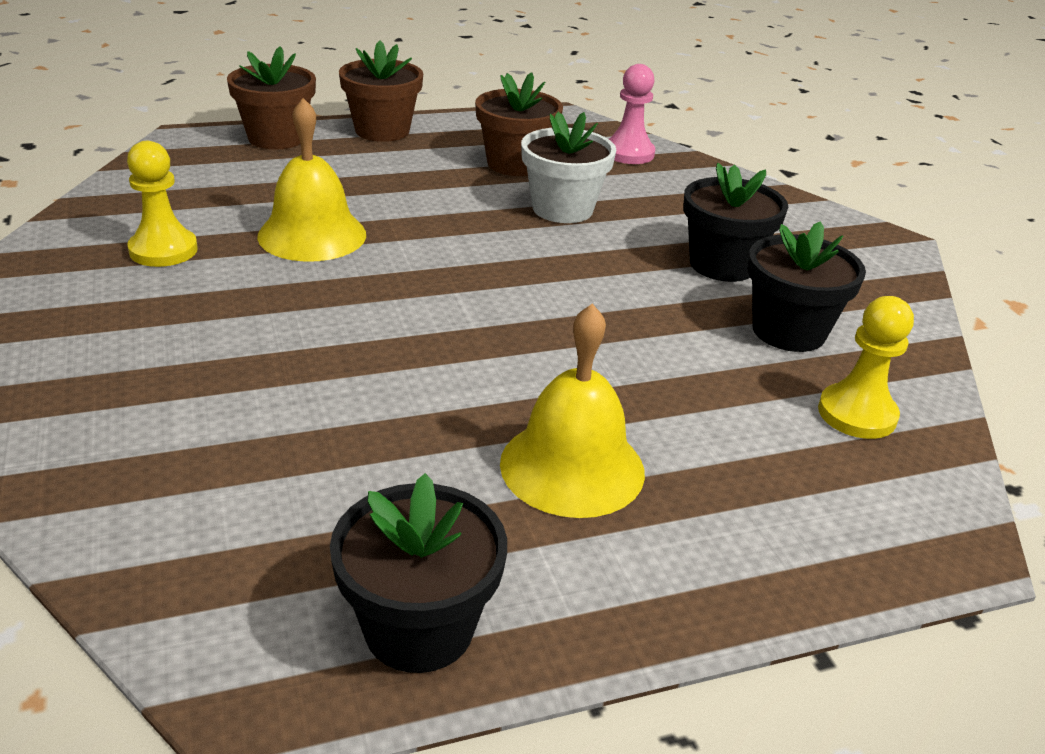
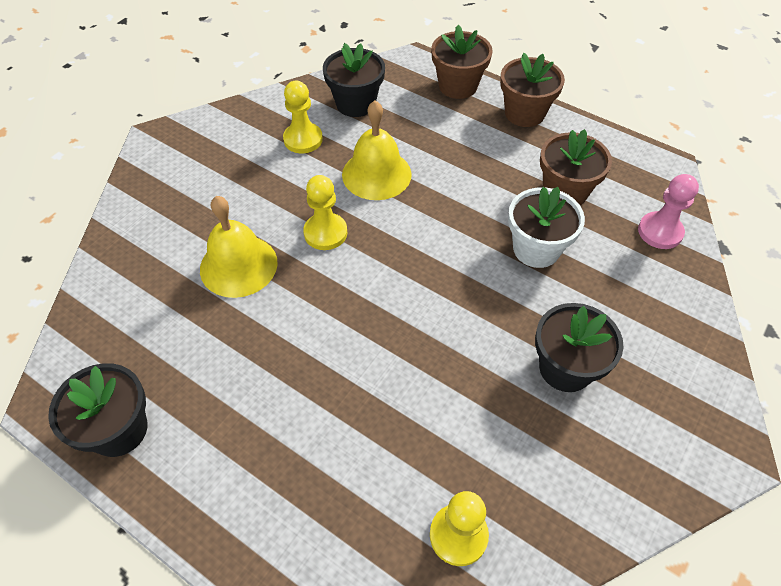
camera: 55 degrees right, 20 degrees up
yellow bell [500,303,645,518] -> yellow bell moved to [200,196,278,298]
black flower pot [748,222,866,352] -> black flower pot moved to [323,43,385,117]
none -> yellow pawn [303,175,347,250]

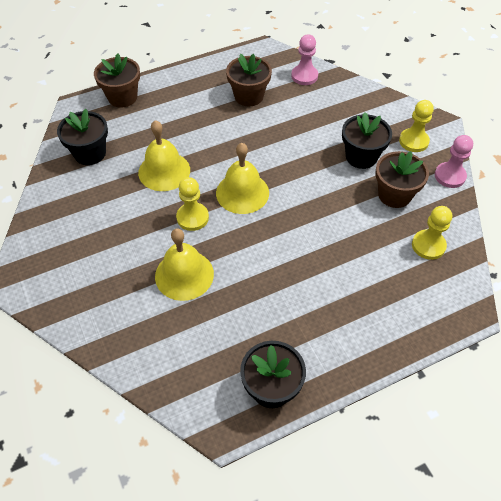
camera: 60 degrees left, 0 degrees up
yellow pawn [283,81,323,153] -> yellow pawn moved to [399,100,434,152]
brown flower pot [500,53,565,127] -> brown flower pot moved to [375,151,429,208]
white flower pot [508,187,585,268] -> none
none -> yellow bell [216,143,269,214]
none -> pink pawn [435,135,473,188]

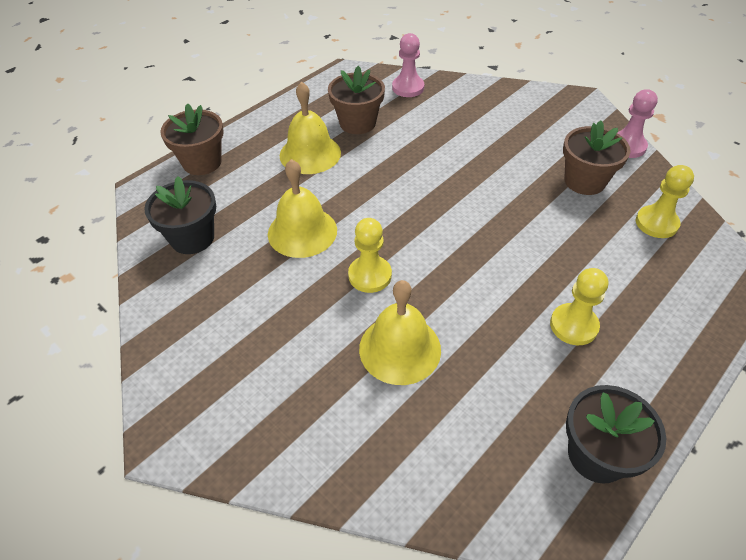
camera: 20 degrees left, 5 degrees down
yellow bell [216,143,269,214] -> yellow bell moved to [280,81,341,174]
black flower pot [342,112,392,169] -> none
yellow pawn [399,100,434,152] -> yellow pawn moved to [550,268,608,345]

